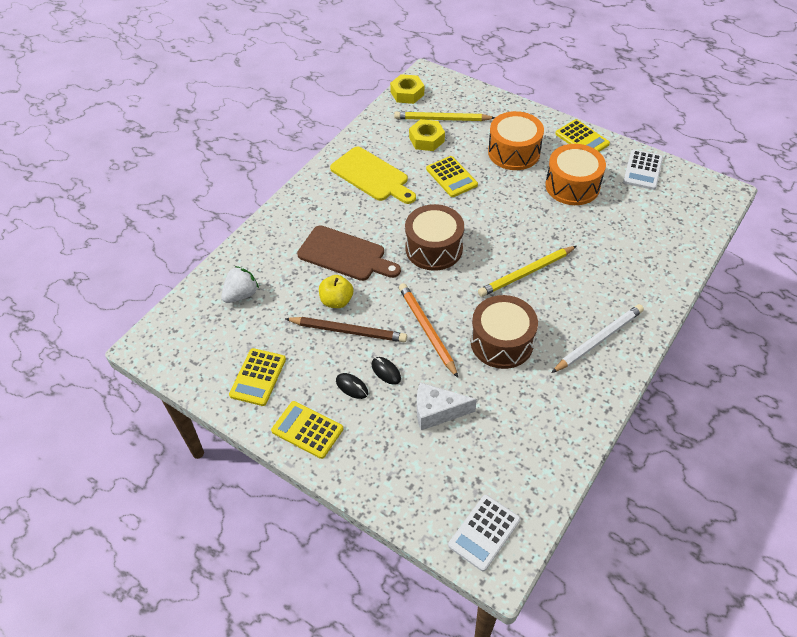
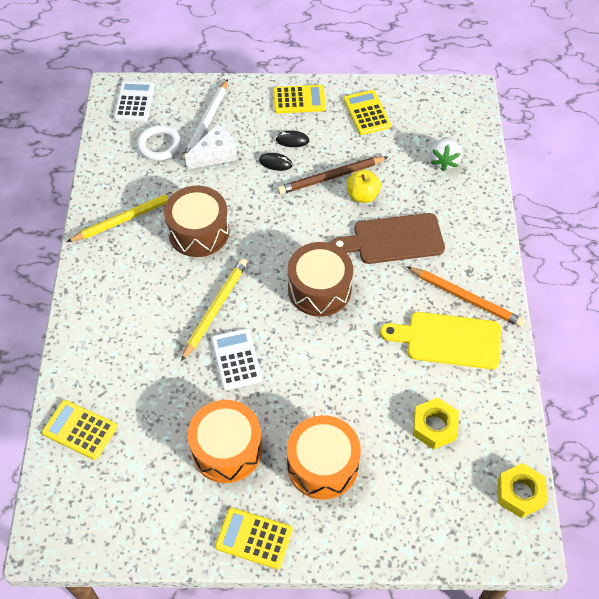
camera: 145 degrees right, 5 degrees up
yellow pencil [394,112,495,121] -> yellow pencil moved to [67,190,178,242]
orange pencil [399,283,458,378] -> orange pencil moved to [406,266,525,327]
yellow calculator [426,156,478,197] -> yellow calculator moved to [42,400,117,460]
white pencil [551,304,644,373] -> white pencil moved to [182,79,228,162]
white calculator [623,149,663,190] -> white calculator moved to [211,329,262,390]
none -> white ring [137,125,181,161]

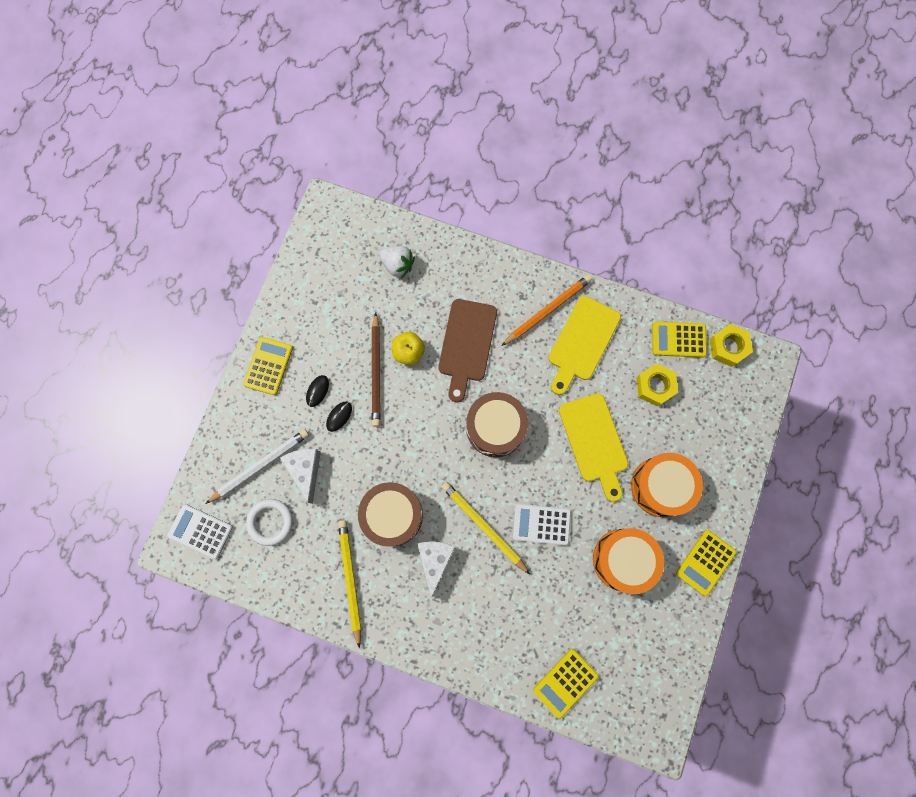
camera: 70 degrees left, 20 degrees up
white pencil [182,79,228,162] -> white pencil turned 75 degrees counterclockwise [205,429,309,504]
yellow calculator [344,90,391,135] -> yellow calculator moved to [652,322,707,358]
none -> white cheese [417,541,455,598]
none -> yellow cutting board [559,393,628,502]

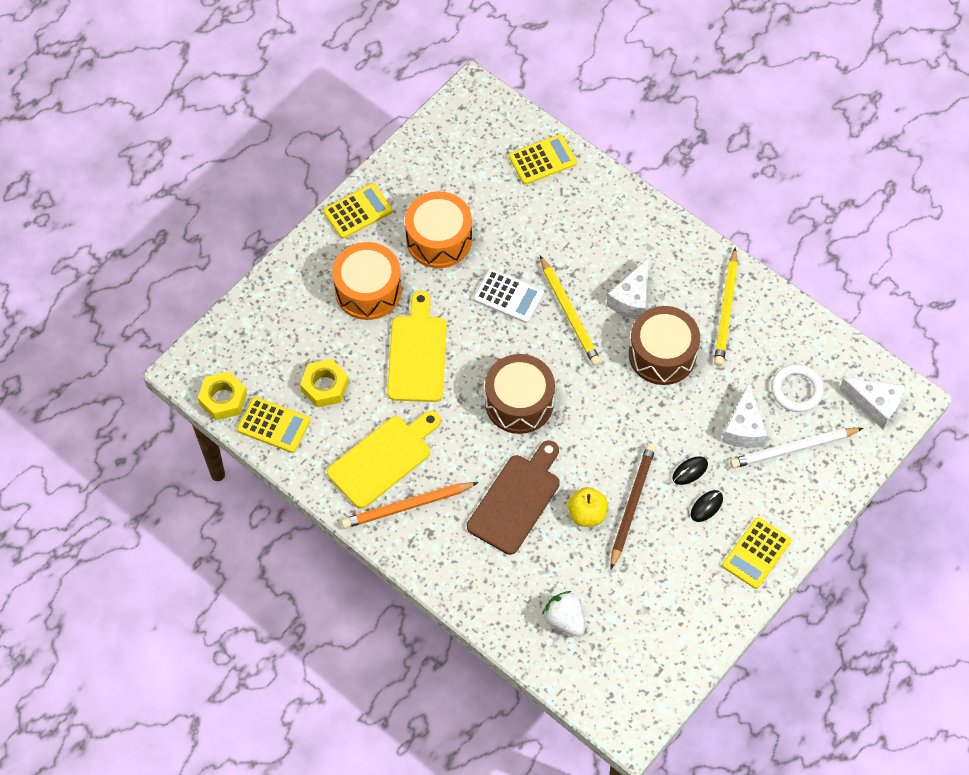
camera: 160 degrees left, 15 degrees down
white calculator [167,504,233,559] -> white cheese [839,378,904,430]

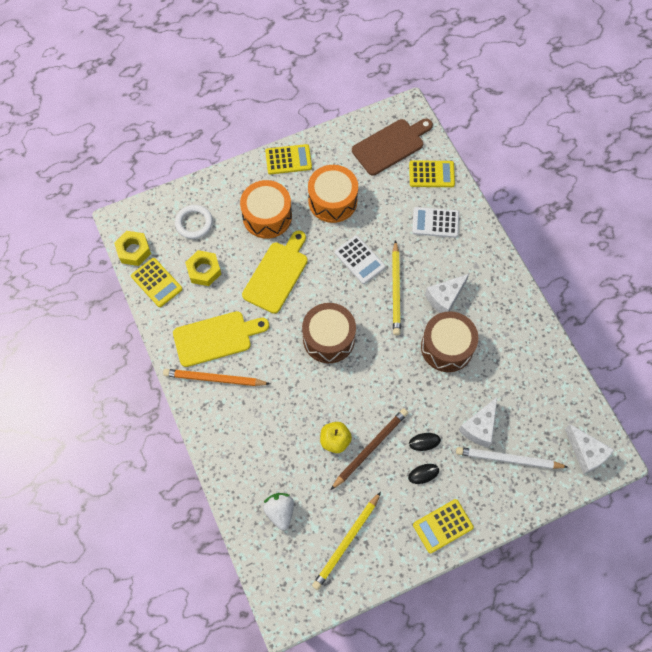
camera: 25 degrees right, 5 degrees up
brown cutting board [467,440,560,555] -> brown cutting board moved to [352,118,433,175]
yellow pencil [714,247,738,366] -> yellow pencil moved to [312,492,381,590]
white ring [771,364,824,412] -> white ring moved to [175,205,213,239]
none -> white calculator [412,207,459,238]

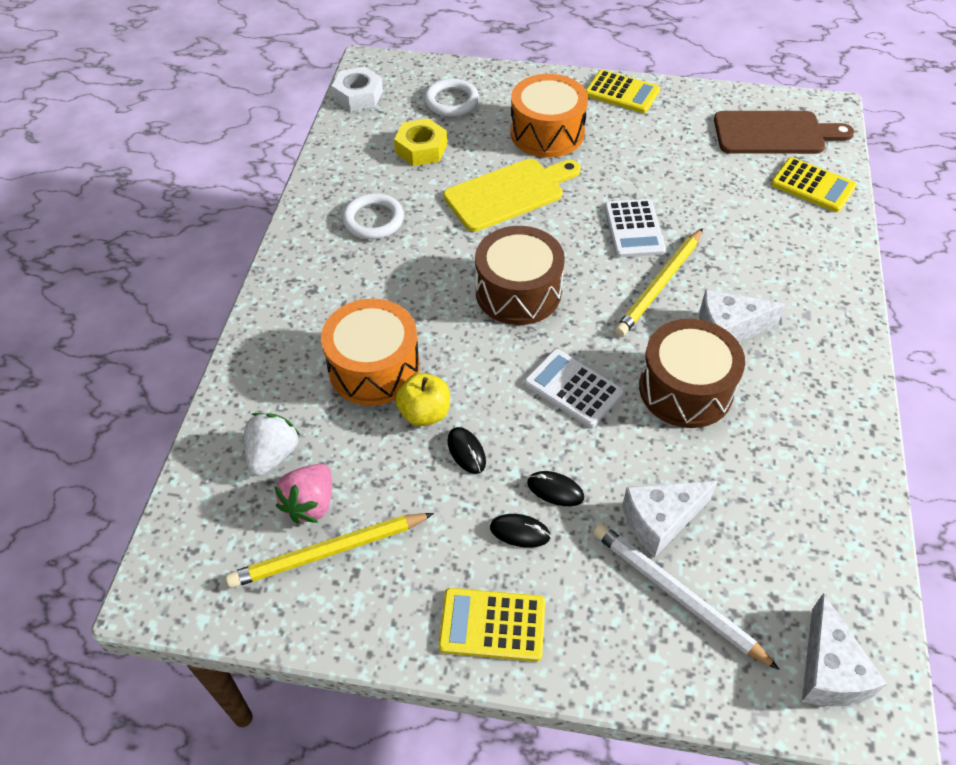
camera: 35 degrees right, 15 degrees down
yellow nut [114,231,151,266] -> white nut [332,67,383,111]
yellow calculator [131,258,182,307] -> none
orange pencil [163,369,270,386] -> none
yellow cutting board [173,311,269,367] -> white ring [342,193,404,240]
orange drum [308,165,358,223] -> orange drum moved to [321,299,420,406]
brown pencil [331,408,408,490] -> black mouse [447,427,486,474]
white calculator [412,207,459,238] -> white calculator moved to [524,349,623,428]
none -> pink strawberry [274,464,332,524]

